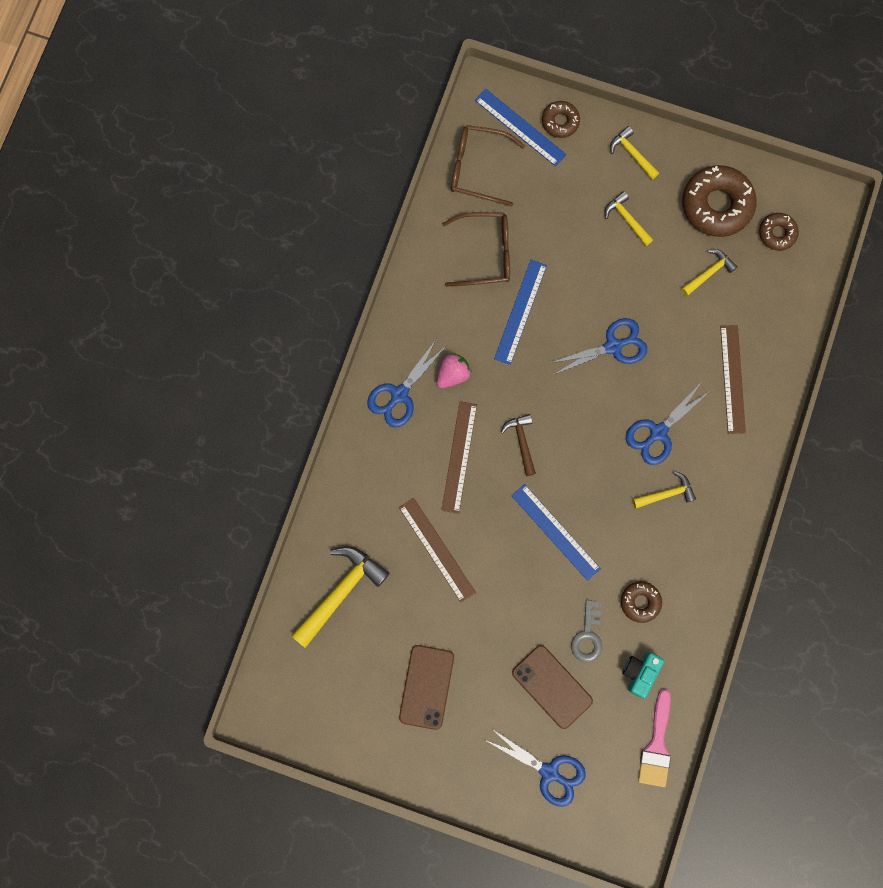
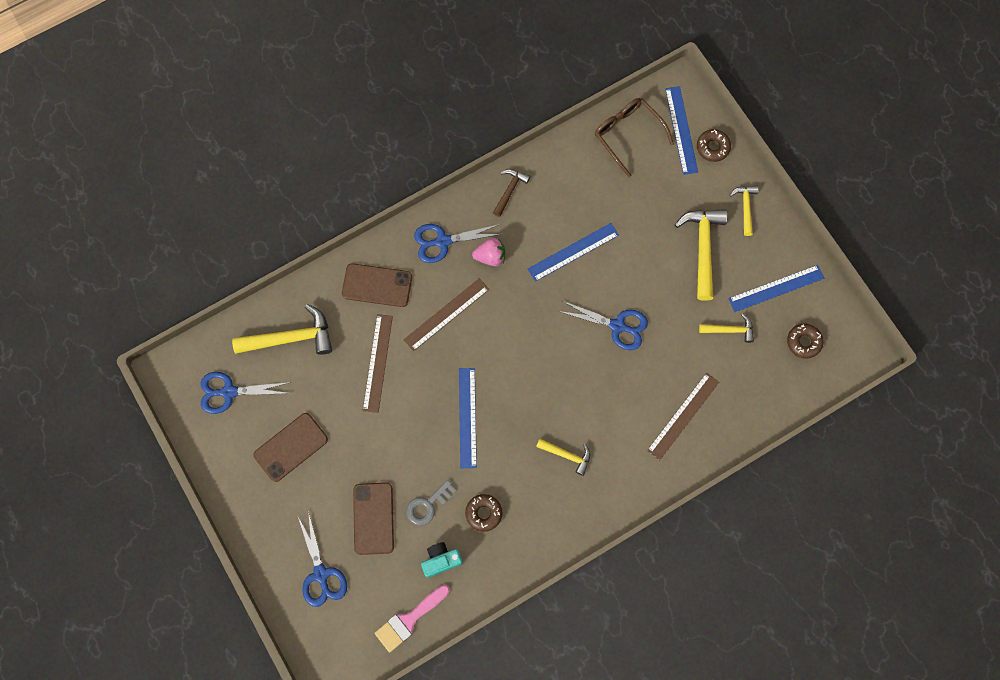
camera: 40 degrees right, 5 degrees down
brown glasses [442,212,510,287] -> none
brown hammer [501,414,536,476] -> brown hammer moved to [493,169,530,217]
yellow hammer [605,191,653,246] -> yellow hammer [675,209,727,301], size x1.79
blue scissors [626,383,711,465] -> blue scissors moved to [201,372,291,414]
brown donut [682,165,757,237] -> blue ruler [728,265,824,312]
none -> brown phone [342,263,412,307]

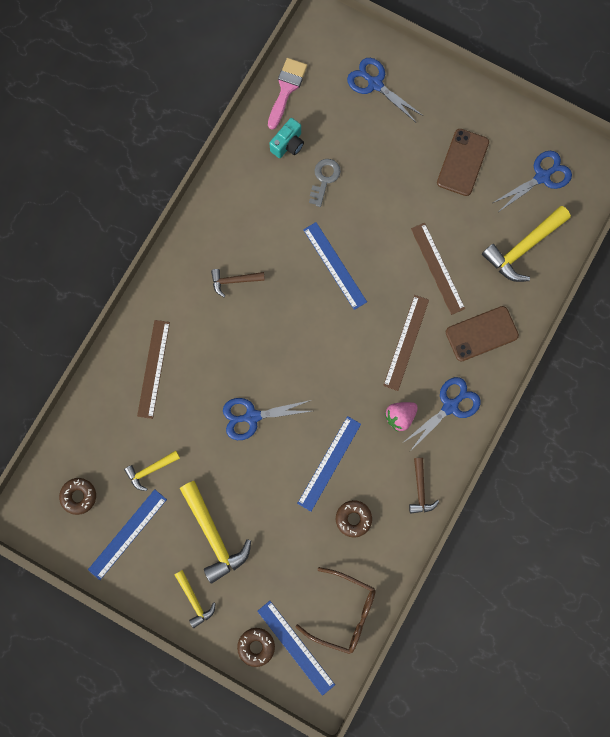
camera: 150 degrees right, 5 degrees up
brown phone [353,482,394,555] -> none
brown donut [465,494,502,532] -> brown donut moved to [336,500,372,538]
yellow hammer [536,439,590,476] -> brown hammer [211,269,265,297]

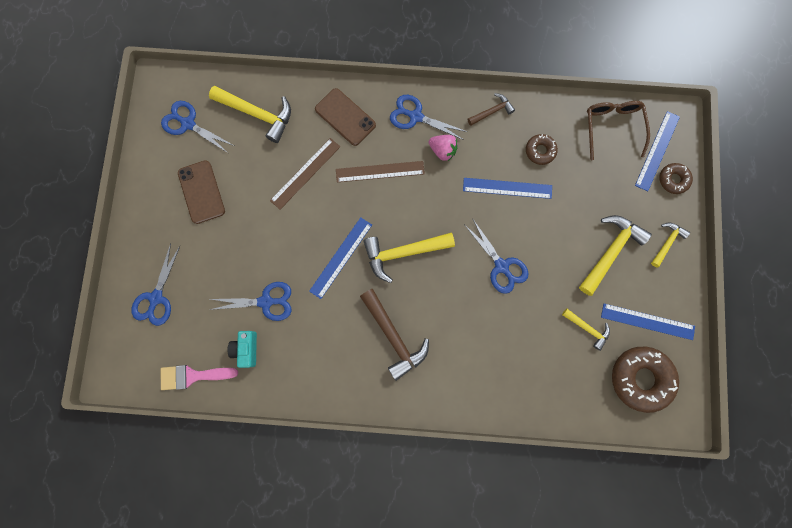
camera: 115 degrees left, 0 degrees up
brown donut [59,478,96,515] -> brown donut [612,347,679,413], size x1.88
brown ruler [137,320,170,419] -> none
brown hammer [211,269,265,297] -> brown hammer [360,289,429,381], size x1.79
turquoise camera [269,118,304,158] -> turquoise camera turned 105 degrees counterclockwise [227,331,257,368]
grey key [309,159,341,207] -> blue scissors [209,282,292,321]
brown phone [437,129,489,196] -> brown phone turned 75 degrees clockwise [178,160,225,224]
none -> yellow hammer [363,233,455,283]

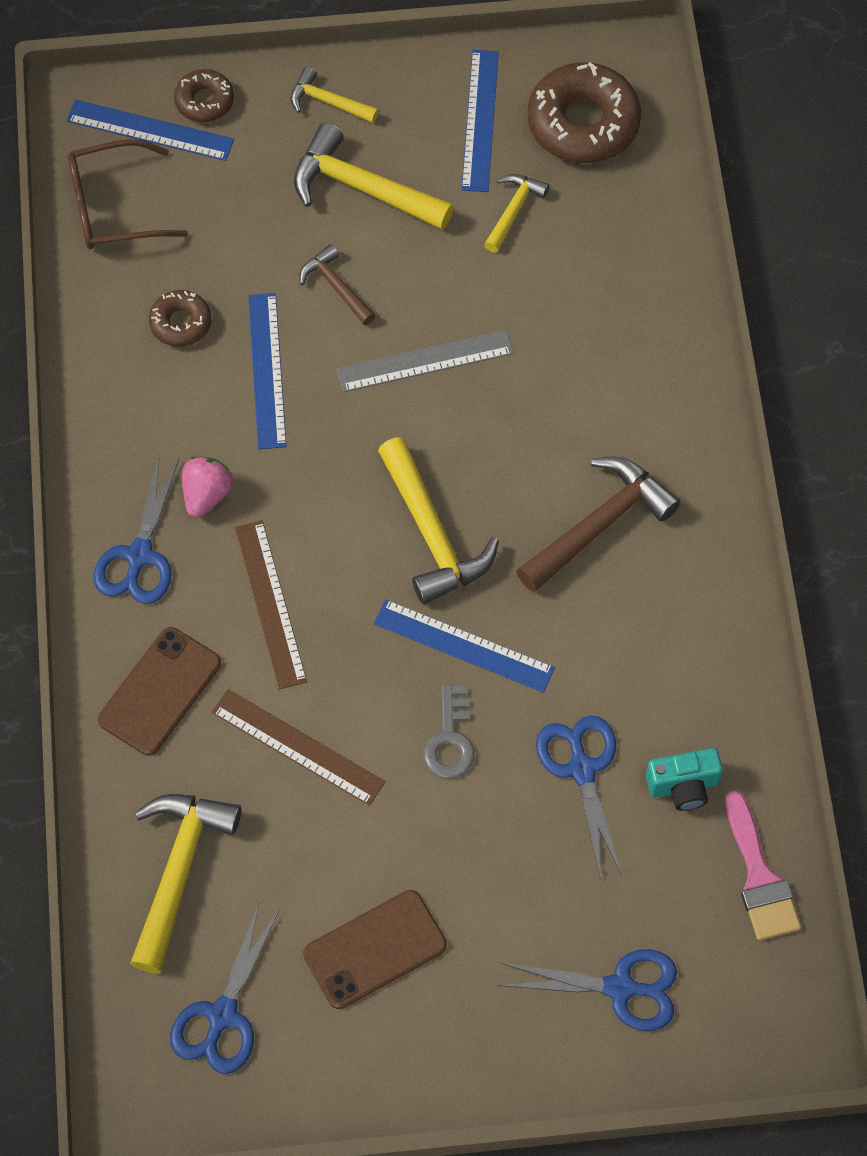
camera: 100 degrees left, 15 degrees down
blue scissors [465,218,529,294] -> grey ruler [337,330,514,392]
brown hammer [468,93,515,126] -> brown hammer moved to [300,244,376,325]
none -> grey key [423,684,475,779]

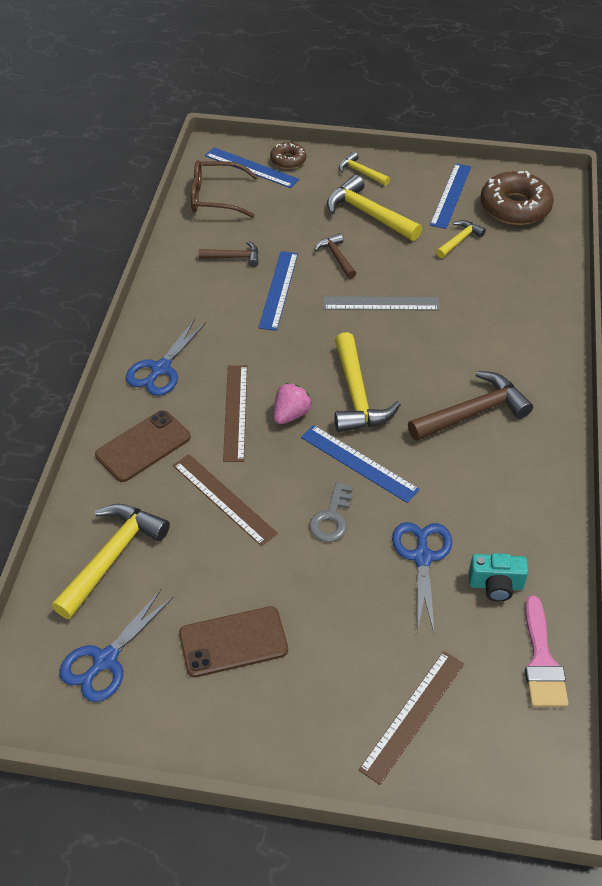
camera: 15 degrees right, 15 degrees down
brown donut [149,290,212,347] -> brown hammer [199,241,258,267]
pink strawberry [182,457,233,518] -> pink strawberry moved to [274,383,312,424]
blue scissors [499,949,677,1031] -> brown ruler [359,651,464,785]

